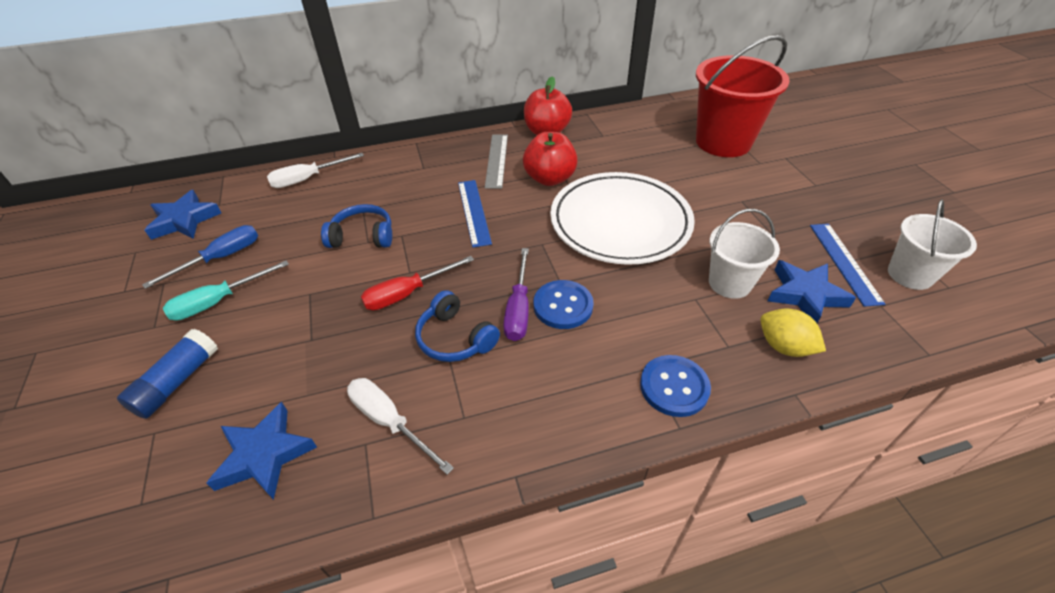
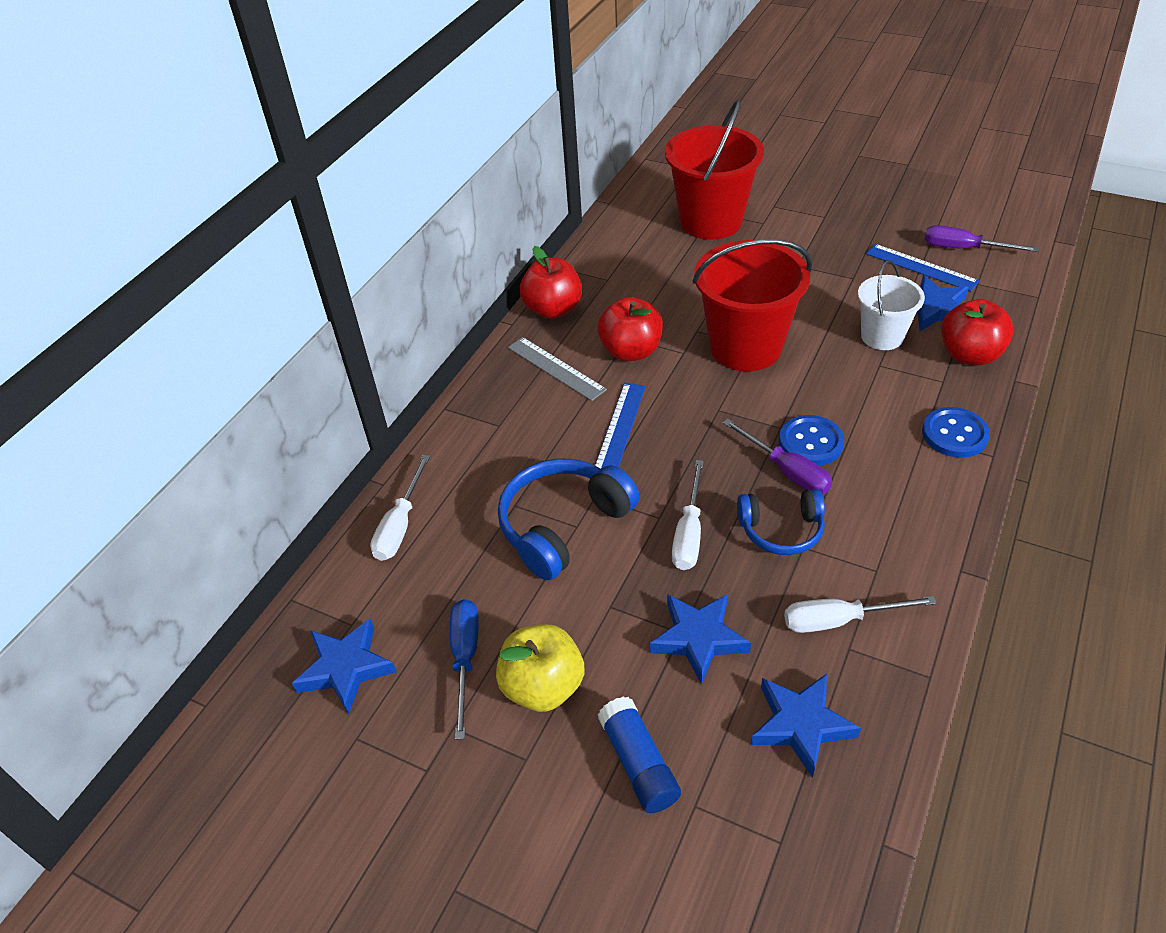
camera: 45 degrees left, 0 degrees up
turquoise screwdriver [163,260,289,321] -> yellow apple [496,624,584,712]
blue headphones [321,204,392,248] -> blue headphones [498,458,640,580], size x1.57
red screwdriver [361,256,474,310] -> white screwdriver [672,460,704,570]
blue ruler [458,180,492,248] -> blue ruler turned 75 degrees clockwise [595,383,646,469]
white plate [550,172,695,265] -> red bucket [693,239,812,371]
yellow lemon [760,308,826,357] -> red apple [941,299,1014,365]
white bucket [888,199,977,290] -> purple screwdriver [925,225,1039,252]
none -> blue star [650,594,751,685]

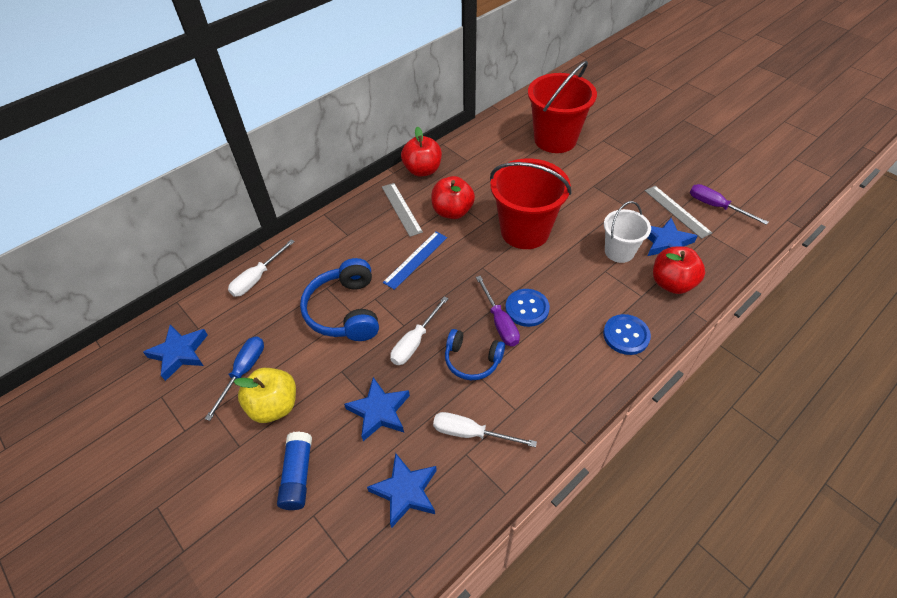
camera: 20 degrees right, 5 degrees up
blue headphones [498,458,640,580] -> blue headphones turned 75 degrees counterclockwise [300,258,379,341]
blue ruler [866,244,979,292] -> grey ruler [645,186,712,239]

